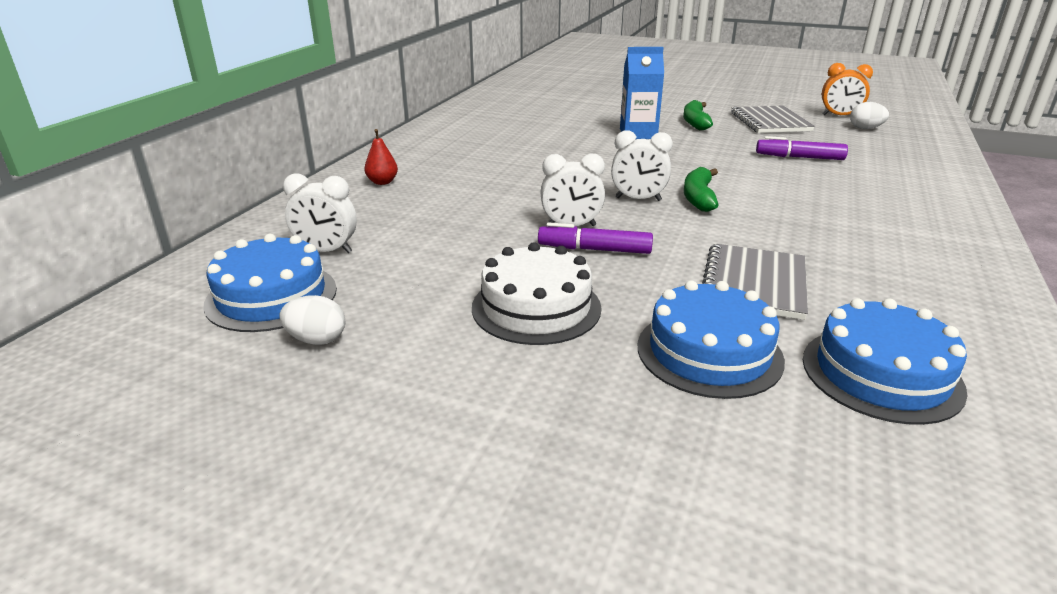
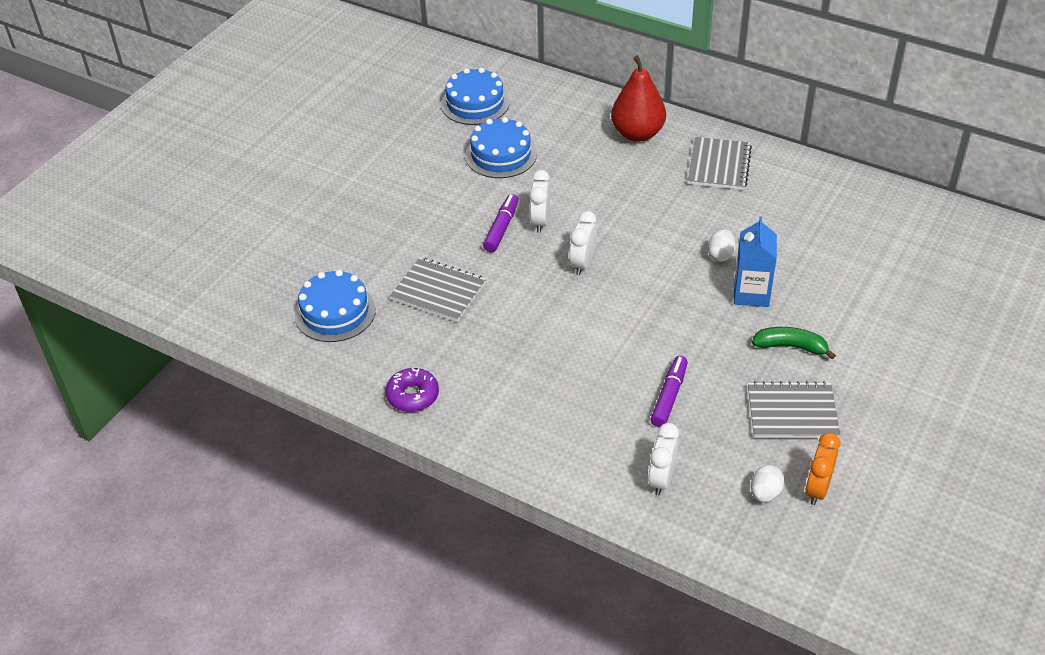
camera: 100 degrees right, 15 degrees up
white egg [279,295,345,345] -> white egg moved to [708,229,736,262]
white clock [283,174,357,253] -> white clock moved to [648,423,679,496]
red pear [364,129,398,185] -> red pear [611,55,666,142], size x2.17
white cake [472,242,602,345] -> none
blue cake [638,281,785,399] -> blue cake moved to [465,117,537,178]
green banana [684,167,719,212] -> none
none -> purple donut [385,368,439,412]
none -> grey notebook [688,137,752,190]

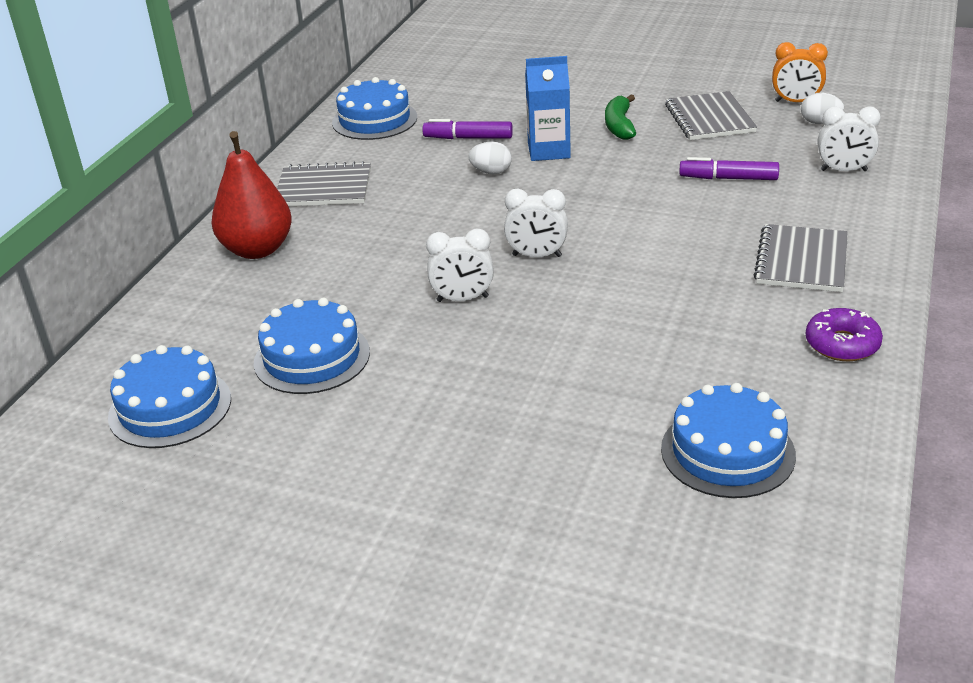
camera: 100 degrees left, 10 degrees down
grey notebook [390,257,486,322] -> grey notebook moved to [754,224,848,292]
purple marker [483,194,519,252] -> purple marker moved to [423,119,513,139]
none -> blue cake [332,77,417,140]

